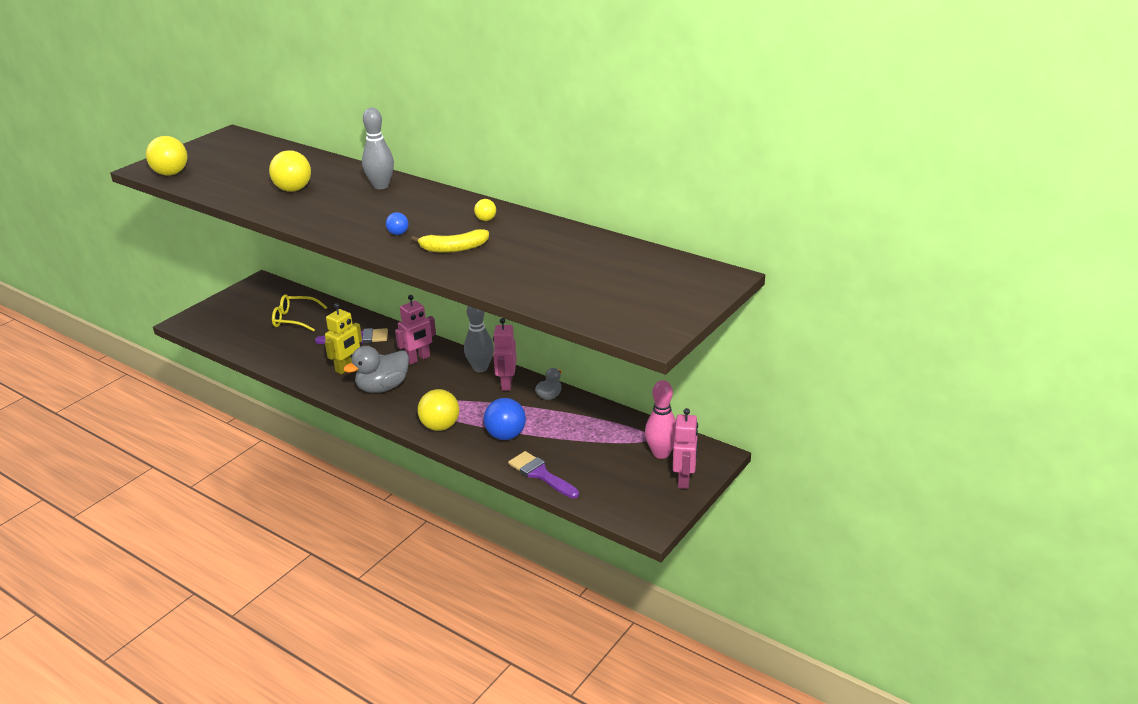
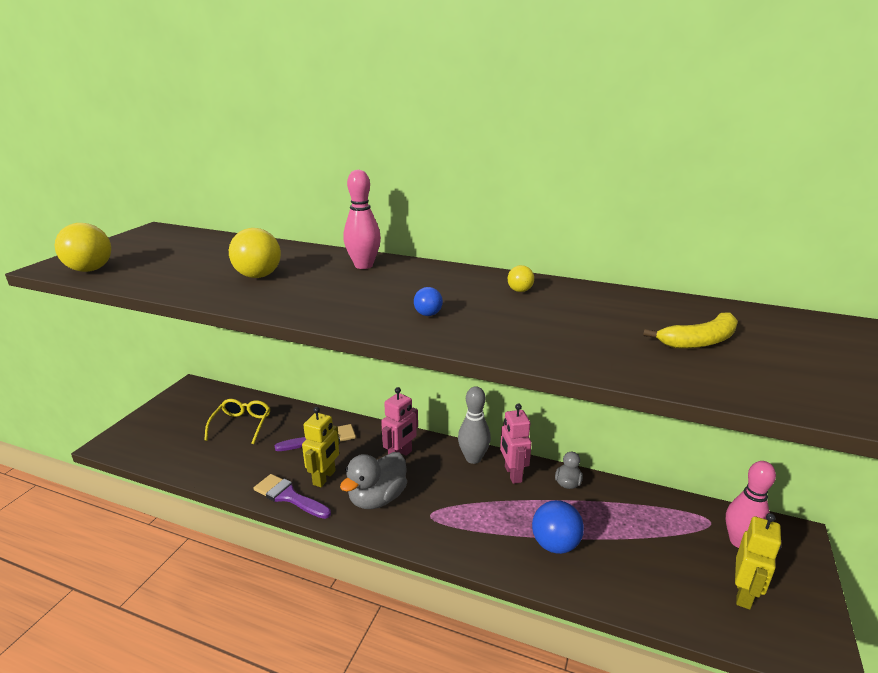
camera: 15 degrees left, 5 degrees down
yellow glasses [272,294,327,332] -> yellow glasses turned 105 degrees clockwise [204,399,270,444]
grey bowling pin [362,108,394,189] -> pink bowling pin [343,170,381,269]
yellow banana [411,229,489,253] -> yellow banana moved to [643,312,738,349]
yellow ball [418,389,459,431] -> none
purple brush [508,451,579,499] -> purple brush moved to [253,474,331,519]
pink robot [673,408,698,489] -> none
none -> yellow robot [735,513,781,609]

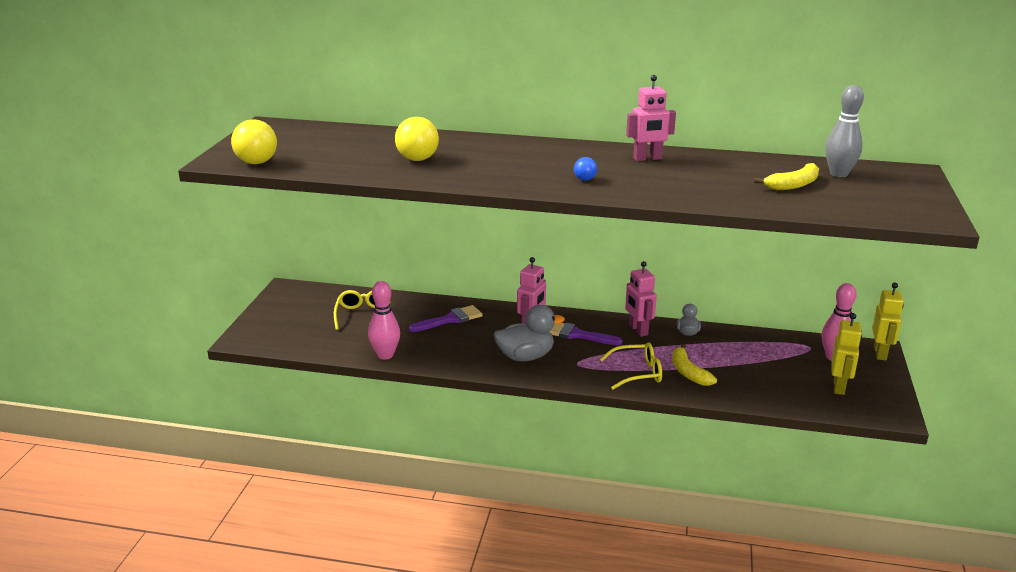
camera: 10 degrees left, 0 degrees up
purple brush [253,474,331,519] -> purple brush moved to [549,323,623,345]
yellow robot [302,407,339,487] -> yellow robot moved to [872,283,904,360]
grey duck [340,452,407,509] -> grey duck turned 135 degrees counterclockwise [494,305,565,361]
pink bowling pin [343,170,381,269] -> pink bowling pin moved to [368,281,400,360]
grey bowling pin [458,386,491,464] -> grey bowling pin moved to [825,85,864,177]
yellow ball [508,265,534,292] -> pink robot [626,75,676,161]
blue ball [532,500,584,554] -> yellow banana [672,343,717,386]
none -> yellow glasses [600,342,662,390]

